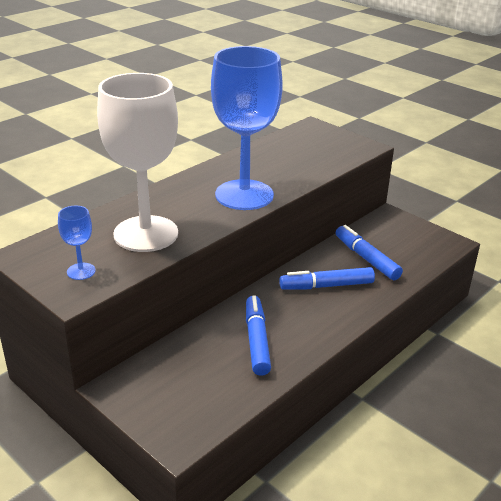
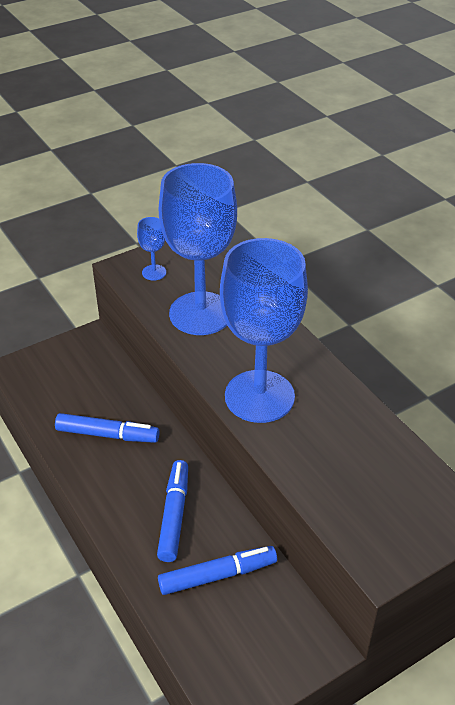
camera: 105 degrees right, 10 degrees up
white goblet [97,73,178,252] -> blue goblet [159,163,237,335]

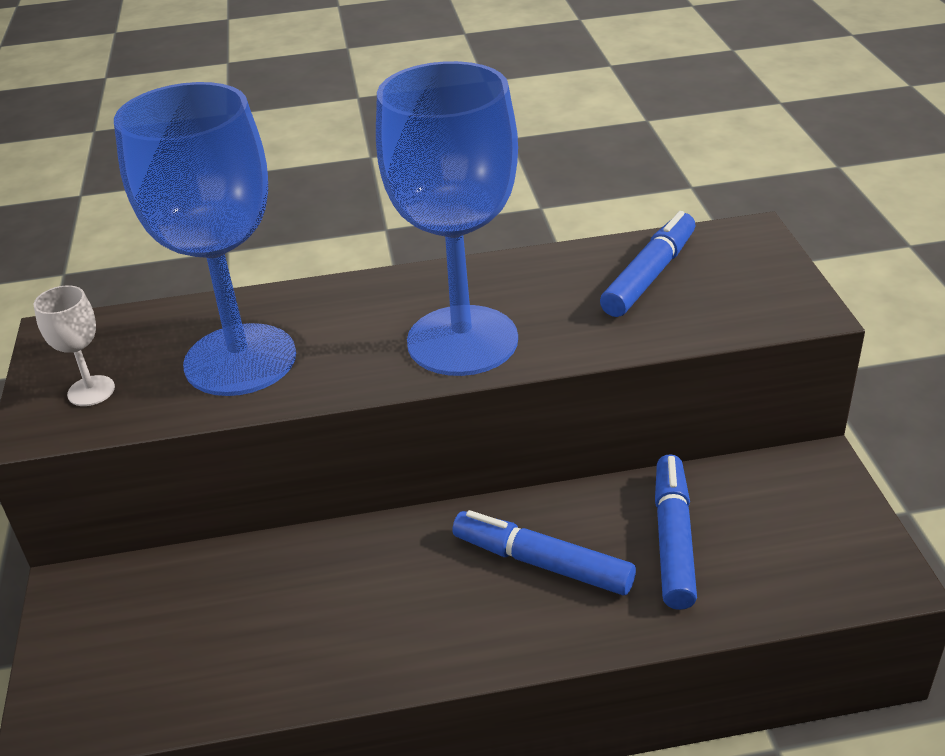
camera: 65 degrees left, 5 degrees down
blue marker [55,413,159,443] -> blue marker moved to [600,211,695,317]
blue goblet [137,217,166,281] -> white goblet [34,285,115,406]

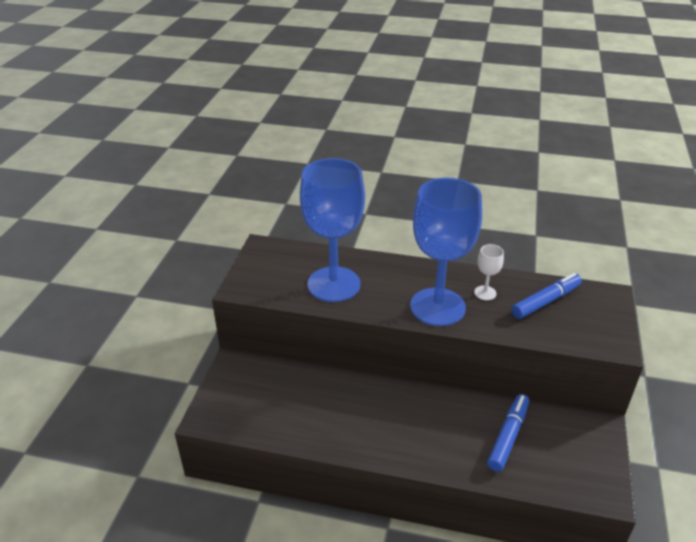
camera: 20 degrees right, 0 degrees up
white goblet [34,285,115,406] -> white goblet moved to [474,244,504,300]
blue marker [452,510,636,595] -> none

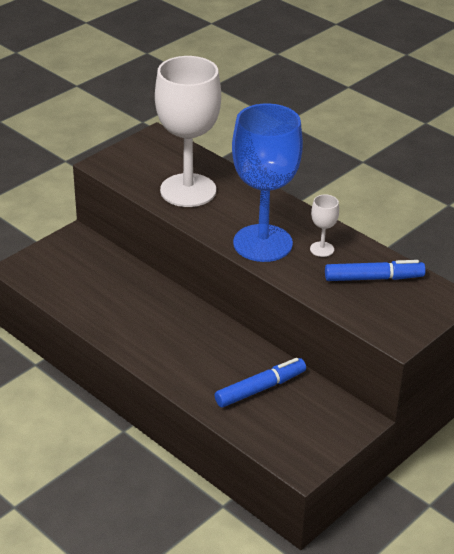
camera: 30 degrees right, 0 degrees up
blue goblet [300,158,365,302] -> white goblet [155,56,221,207]

